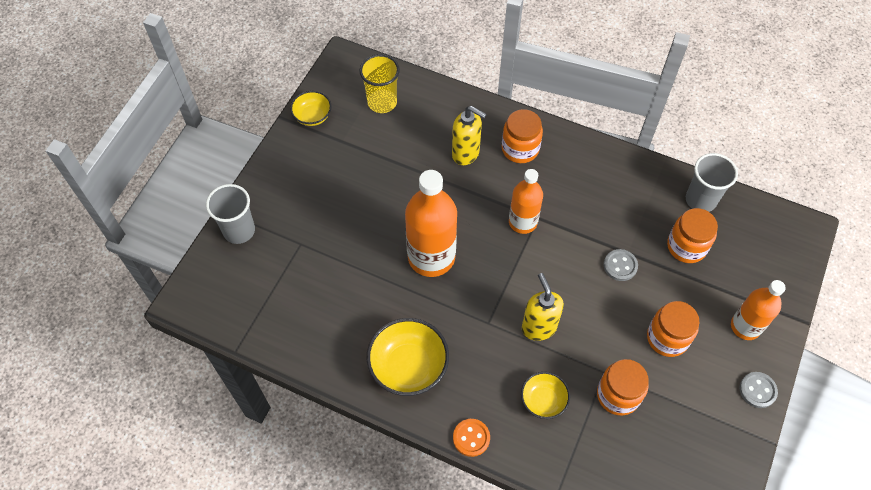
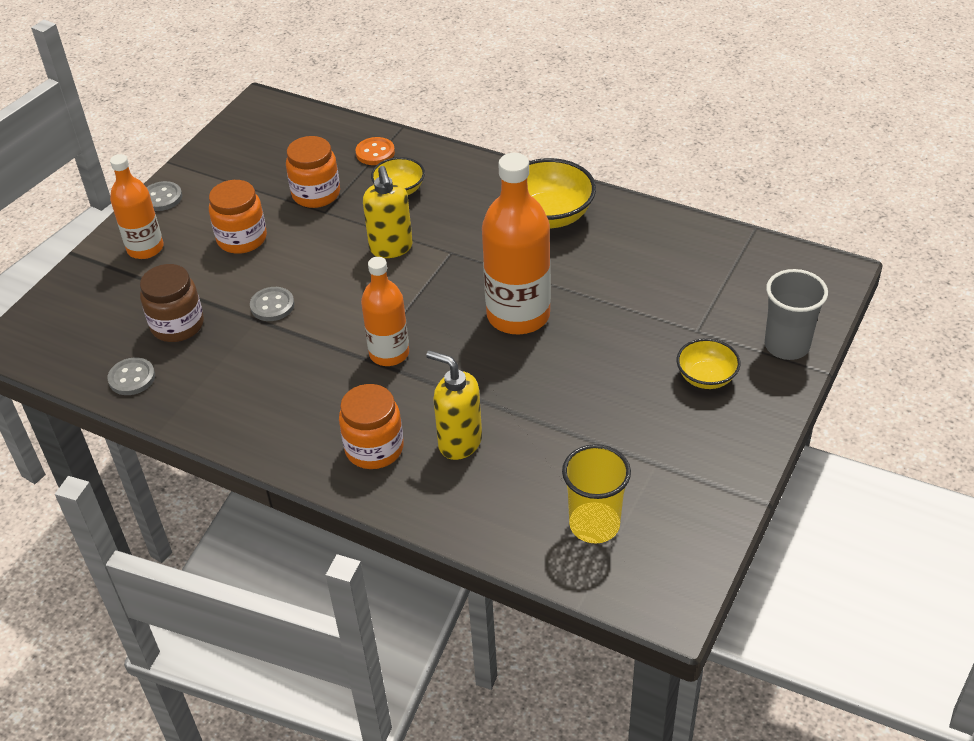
camera: 175 degrees left, 15 degrees down
yellow bowl [290,91,332,126] -> yellow bowl moved to [677,338,741,389]
orange button [453,419,490,457] -> orange button moved to [355,137,395,165]
orange jar [667,208,718,263] -> brown jar [140,264,204,342]
grey cup [686,153,738,212] -> grey button [107,357,155,395]

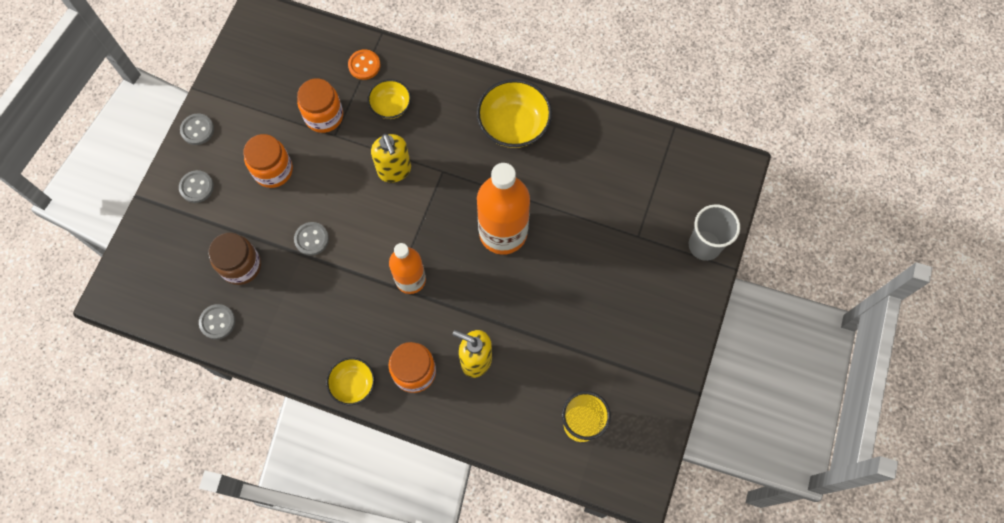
camera: 10 degrees left, 25 degrees up
orange bottle [110,154,164,259] -> grey button [179,170,214,203]
yellow bowl [677,338,741,389] -> yellow bowl moved to [326,357,375,405]

